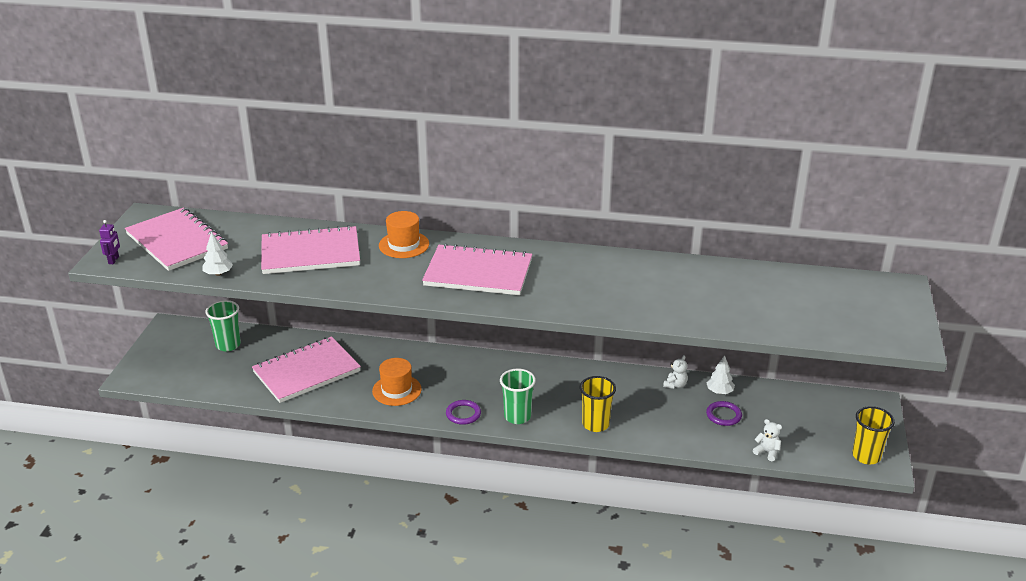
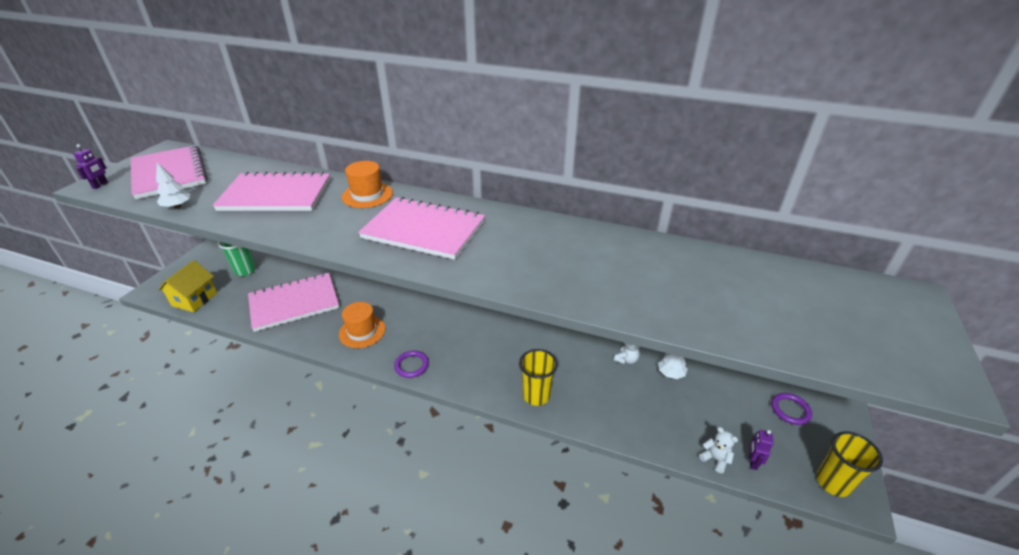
camera: 10 degrees right, 5 degrees up
green cup [500,369,536,424] -> none
purple ring [706,401,742,426] -> purple ring moved to [771,393,812,425]
none -> yellow house [158,260,217,312]
none -> purple robot [749,430,774,470]

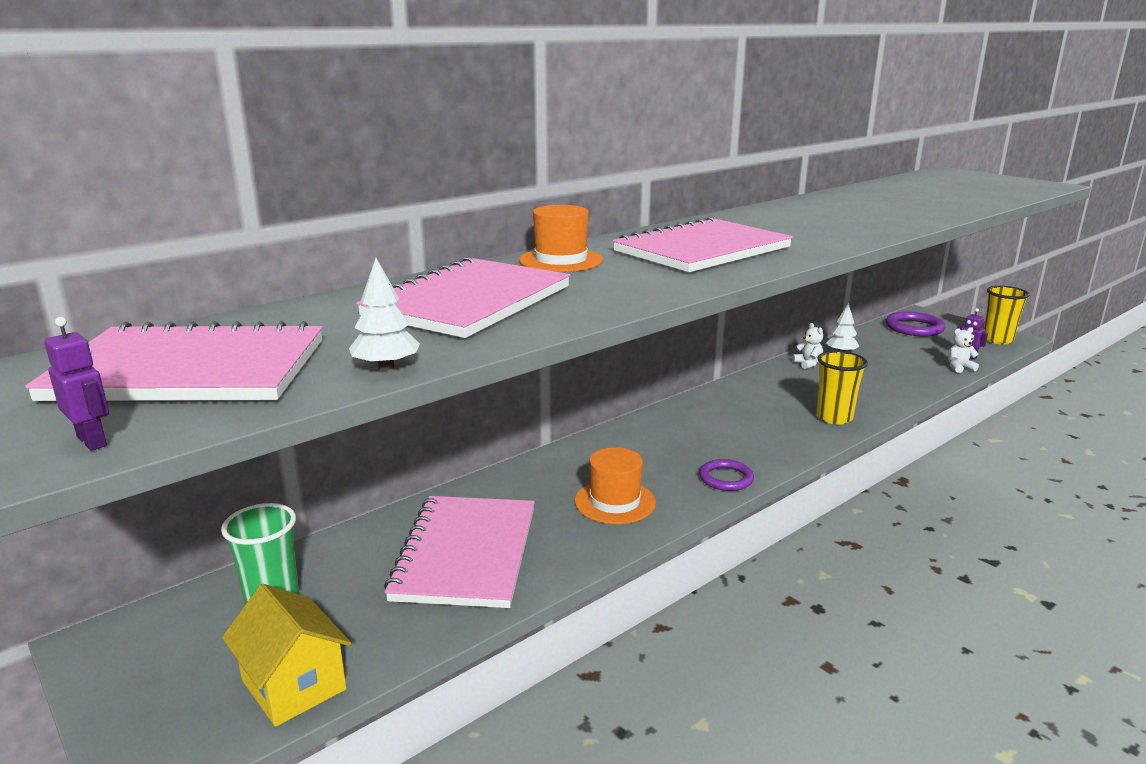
camera: 60 degrees left, 15 degrees down
purple ring [771,393,812,425] -> purple ring [886,311,945,337], size x1.53

